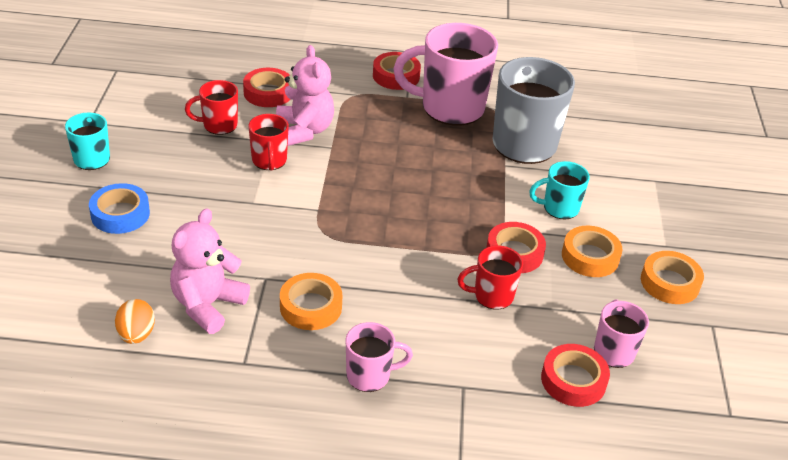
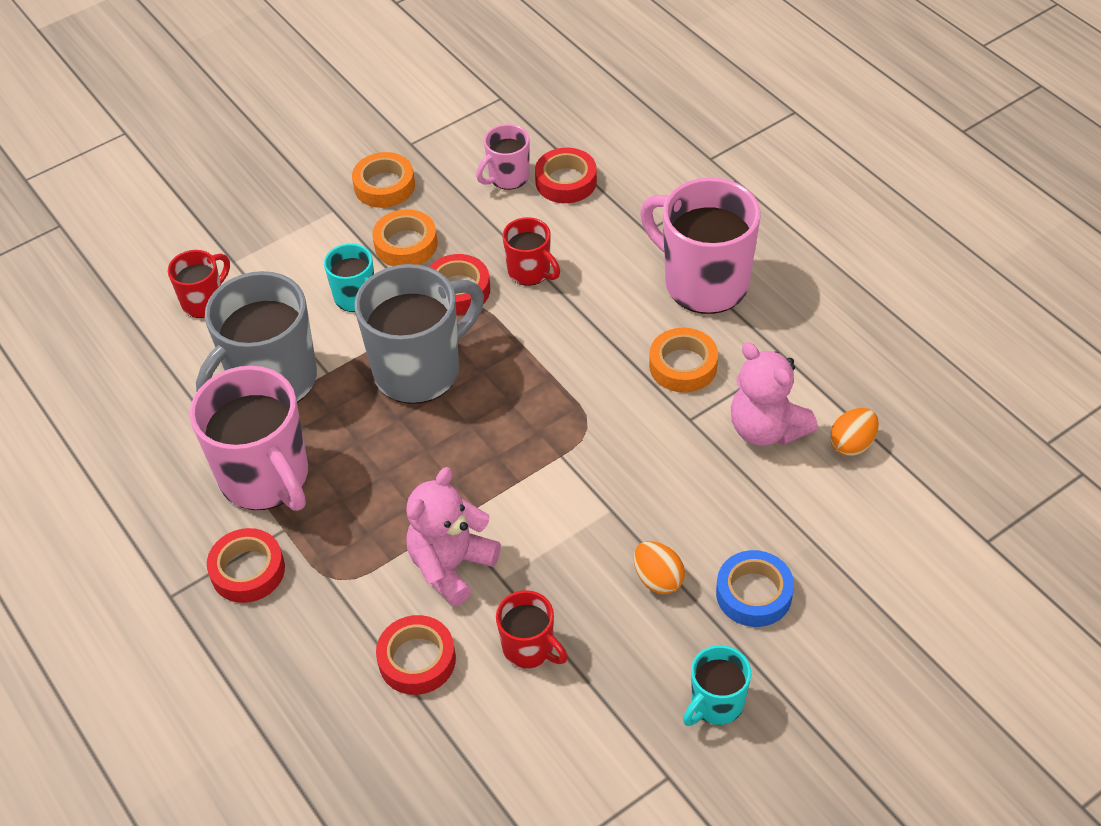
camera: 125 degrees left, 10 degrees up
pink teddy bear [170,209,250,334] -> pink teddy bear turned 60 degrees clockwise [731,342,818,446]
red mug [248,114,289,170] -> red mug moved to [168,250,230,318]
pink mug [346,322,413,392] -> pink mug [640,178,761,314], size x1.94
none -> grey mug [355,264,484,404]
none -> orange egg [634,541,685,594]

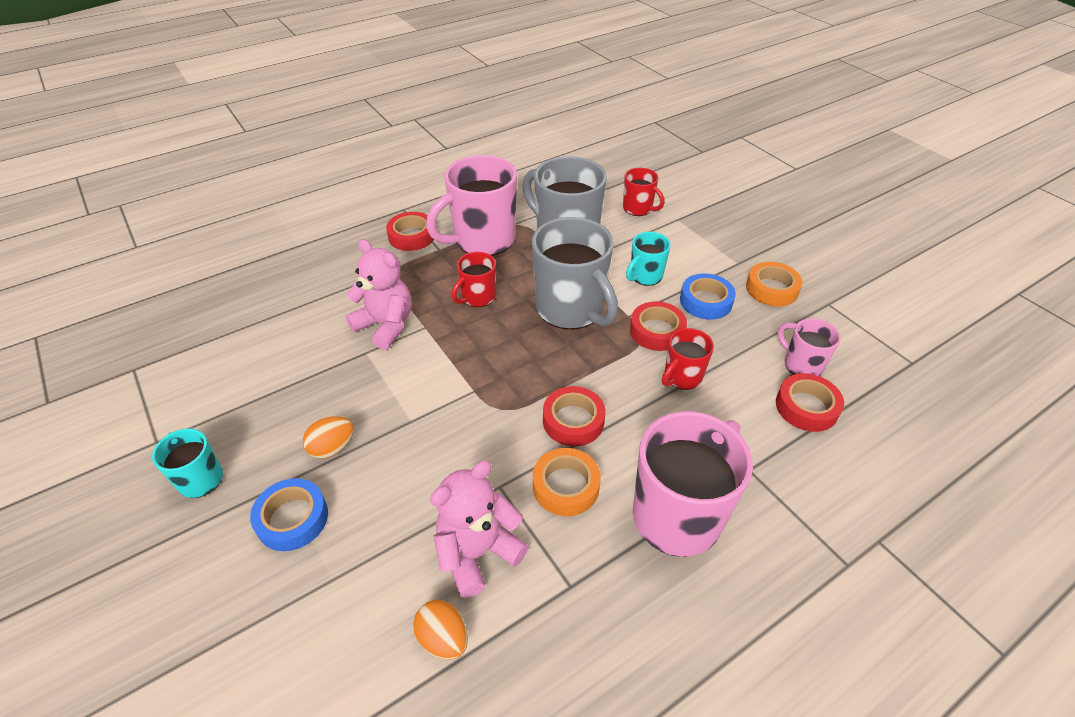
camera: 90 degrees right, 5 degrees down
orange tape [372,209,437,266] -> blue tape [680,273,736,320]
red tape [376,615,456,695] -> red tape moved to [543,386,606,446]
red mug [496,590,568,668] -> red mug moved to [451,252,496,307]

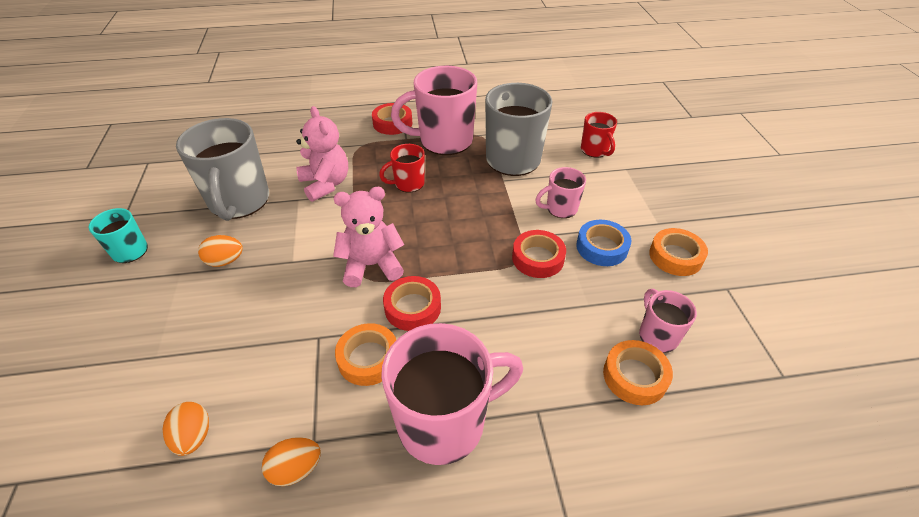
camera: 25 degrees right, 0 degrees up
blue tape [250,478,328,551] -> none
pink teddy bear [430,461,529,598] -> pink teddy bear moved to [333,187,404,287]
grey mug [532,217,618,330] -> grey mug moved to [176,118,269,221]
turquoise mug [626,232,671,286] -> pink mug [535,167,586,218]
red mug [662,328,714,390] -> none
red tape [776,373,844,432] -> orange tape [603,340,673,405]
none -> orange egg [262,437,321,486]

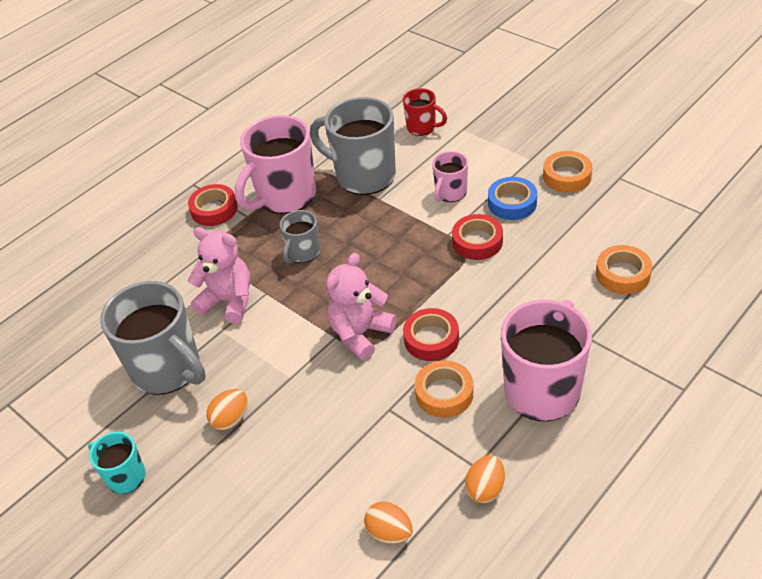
camera: 35 degrees left, 0 degrees up
red mug [379,144,425,193] -> grey mug [280,210,320,264]
pink mug [639,289,697,353] -> none

